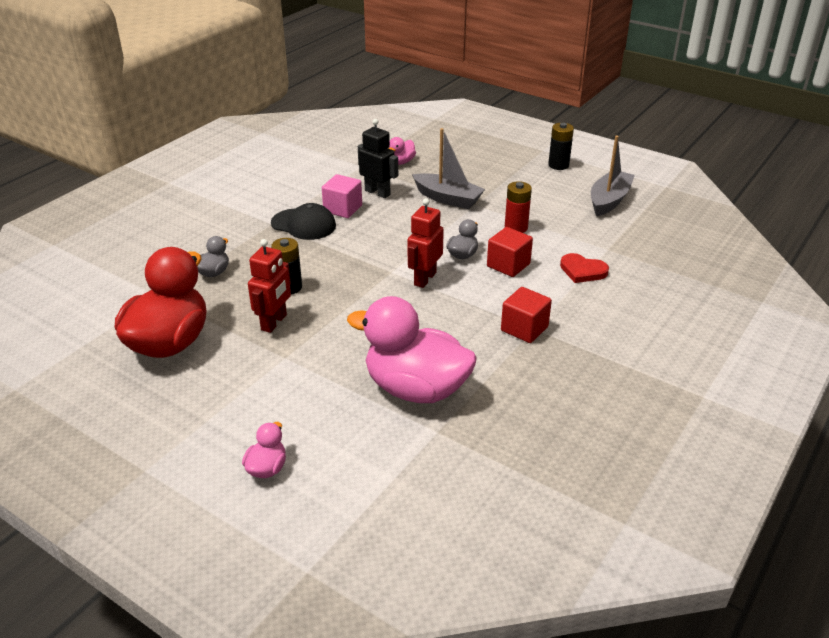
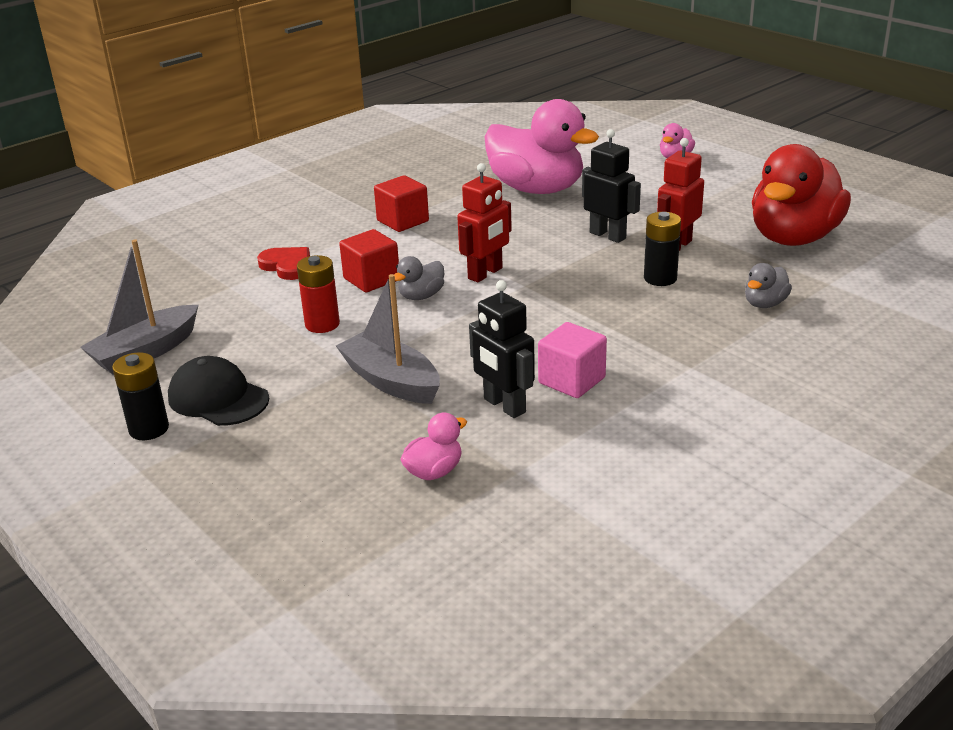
camera: 165 degrees left, 5 degrees down
black cap [271,203,336,240] -> black cap moved to [168,356,269,426]
none -> black robot [582,129,641,243]

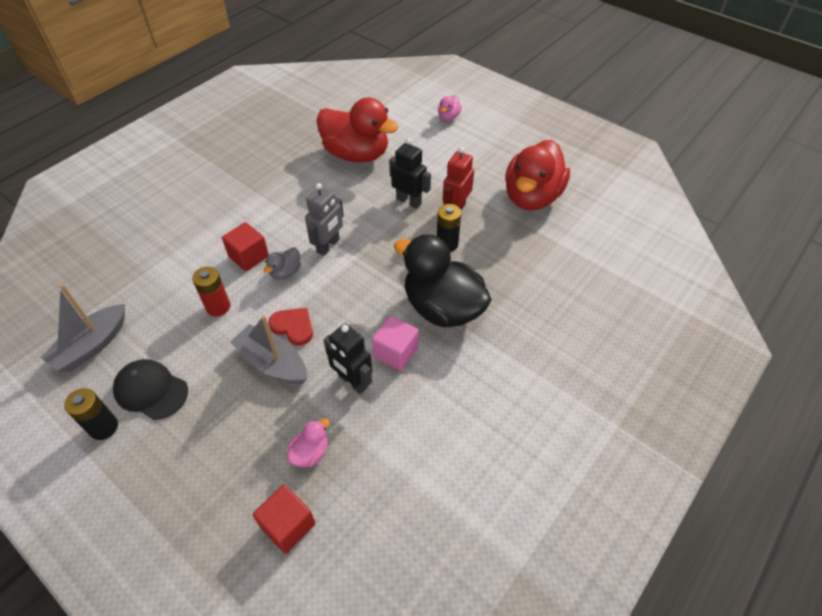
camera: 10 degrees left, 20 degrees up
red heart [257,247,310,280] -> red heart moved to [268,308,313,346]
red cube [374,175,429,232] -> red cube moved to [253,485,315,554]
red robot [457,163,512,282] -> grey robot [305,183,344,256]
pink duck [484,99,599,194] -> red duck [316,98,399,163]
grey duck [745,263,792,308] -> none
none -> black duck [394,234,492,327]

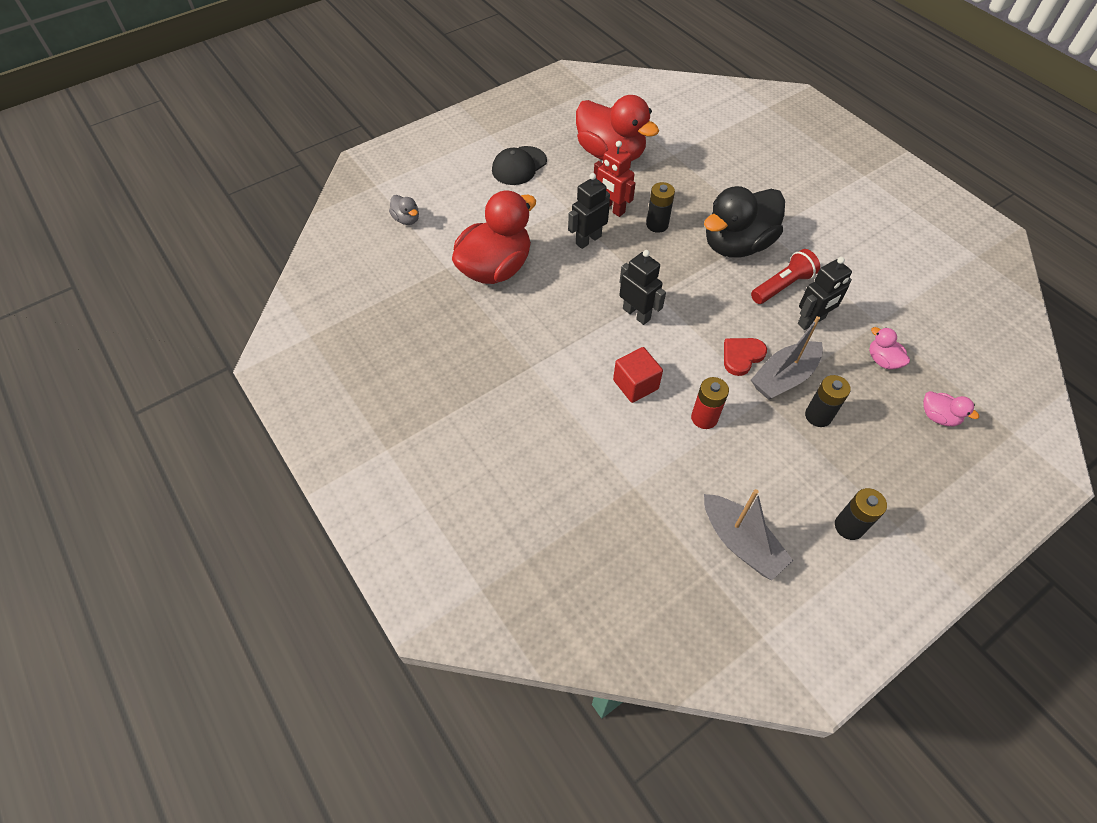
camera: 75 degrees left, 5 degrees up
black cap [113,359,188,420] -> black cap moved to [492,146,547,185]
red cube [253,485,315,554] -> none
grey duck [263,247,301,280] -> grey duck moved to [389,195,419,225]
grey robot [305,183,344,256] -> black robot [619,250,666,325]
pink cube [372,316,419,371] -> red flashlight [751,249,820,304]
pink duck [438,95,462,121] -> pink duck moved to [923,391,979,426]
none -> black battery [805,375,851,427]

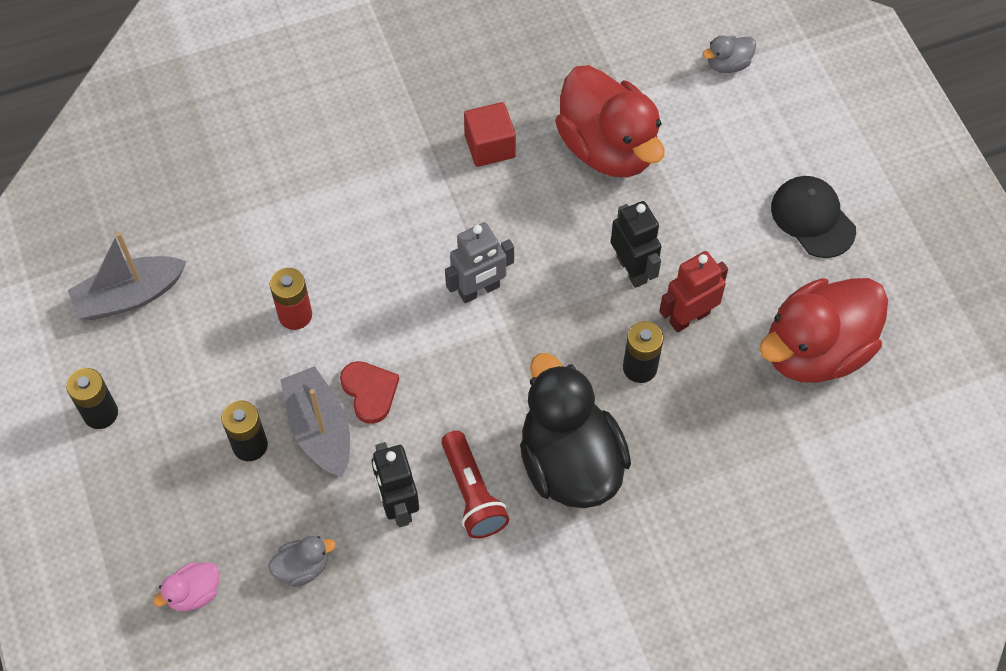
camera: 105 degrees right, 5 degrees up
red cube [613,347,663,403] -> red cube moved to [464,102,516,167]
black robot [619,250,666,325] -> grey robot [445,222,514,303]
pink duck [869,327,910,370] -> grey duck [268,536,336,587]

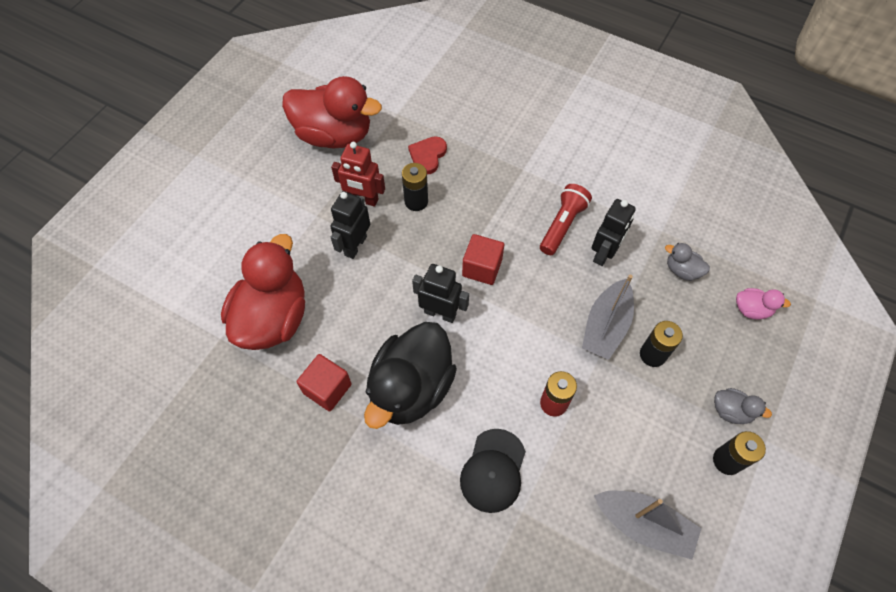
camera: 130 degrees left, 0 degrees up
red heart [340,361,399,424] -> red heart moved to [408,136,447,175]
grey robot [445,222,514,303] -> black robot [412,264,469,323]
black duck [520,353,631,508] -> black duck moved to [364,322,457,429]
grey duck [703,35,756,73] -> grey duck moved to [714,388,772,424]
black cap [771,176,856,258] -> black cap moved to [460,429,526,513]
none -> red cube [462,234,504,285]

